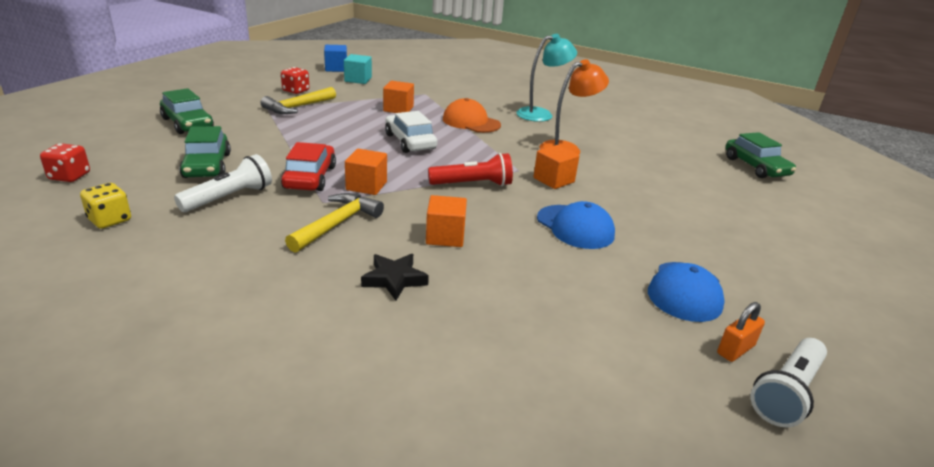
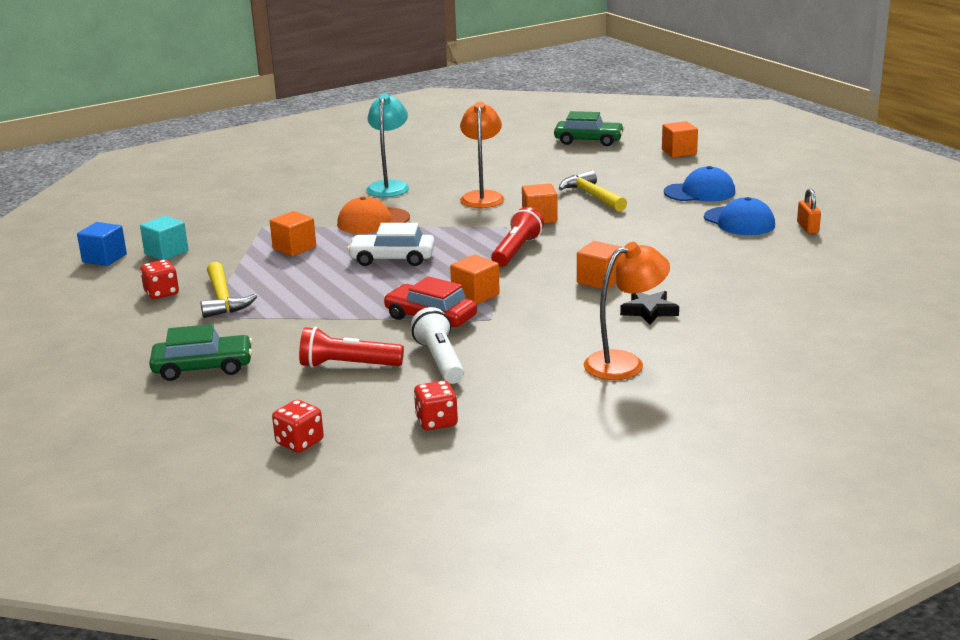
camera: 55 degrees left, 5 degrees down
yellow dice [80,183,131,229] -> red dice [414,380,458,430]
green car [179,126,231,178] -> red flashlight [299,327,404,368]
yellow hammer [285,193,384,253] -> yellow hammer moved to [559,170,627,212]
blue cap [537,201,615,249] -> blue cap moved to [664,166,736,202]
white flashlight [751,338,827,427] -> none
none -> orange lamp [584,242,670,380]
none -> orange cube [662,121,698,158]

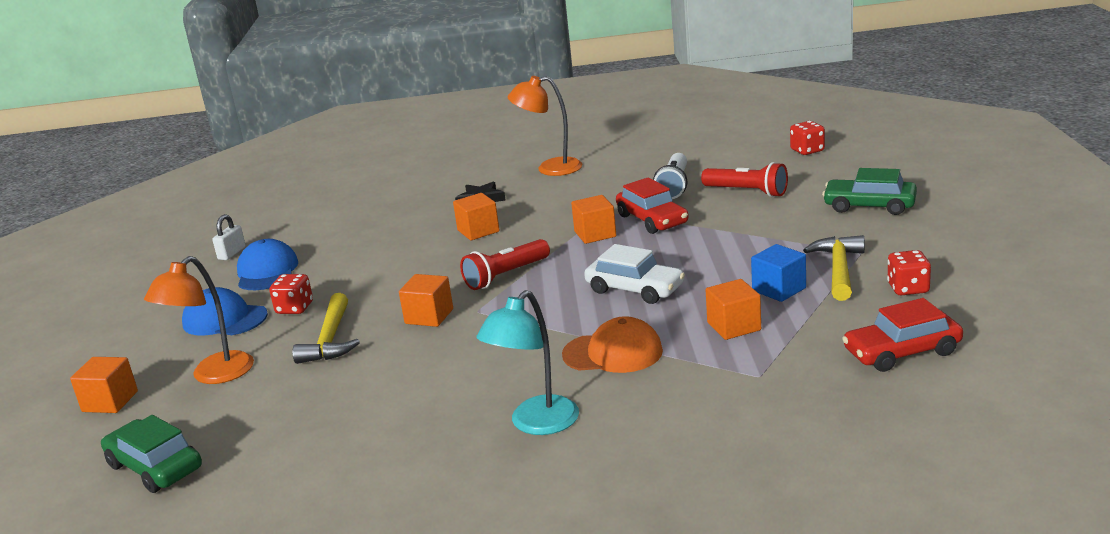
camera: 150 degrees left, 0 degrees up
blue cube [77,222,127,266] -> blue cube moved to [751,244,806,302]
turquoise cube [140,216,188,260] -> red car [842,298,963,372]
red dice [414,380,458,430] -> red dice moved to [269,274,313,314]
orange lamp [460,101,504,208] -> orange lamp moved to [144,256,254,384]
orange padlock [797,189,821,234] -> white padlock [212,214,246,260]

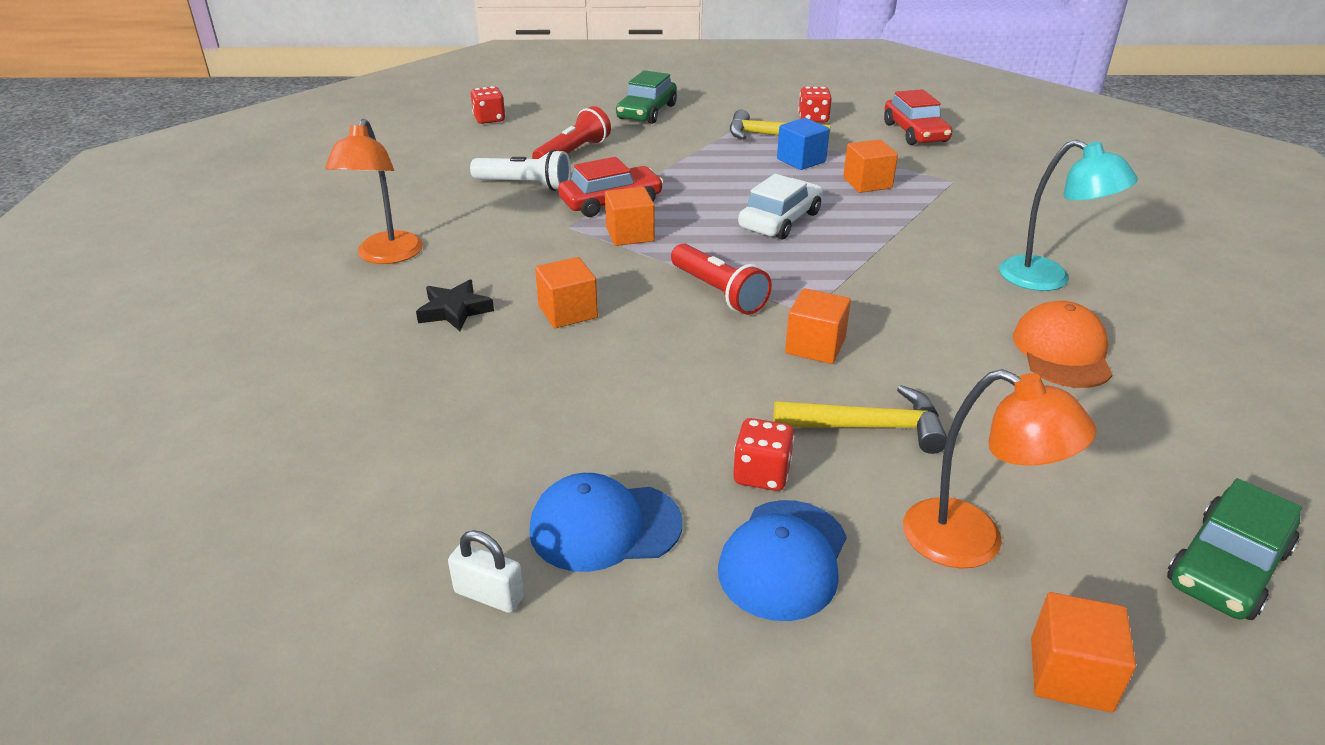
camera: 90 degrees left, 10 degrees up
orange cap [562,316,663,373] -> orange cap moved to [1013,301,1113,388]

